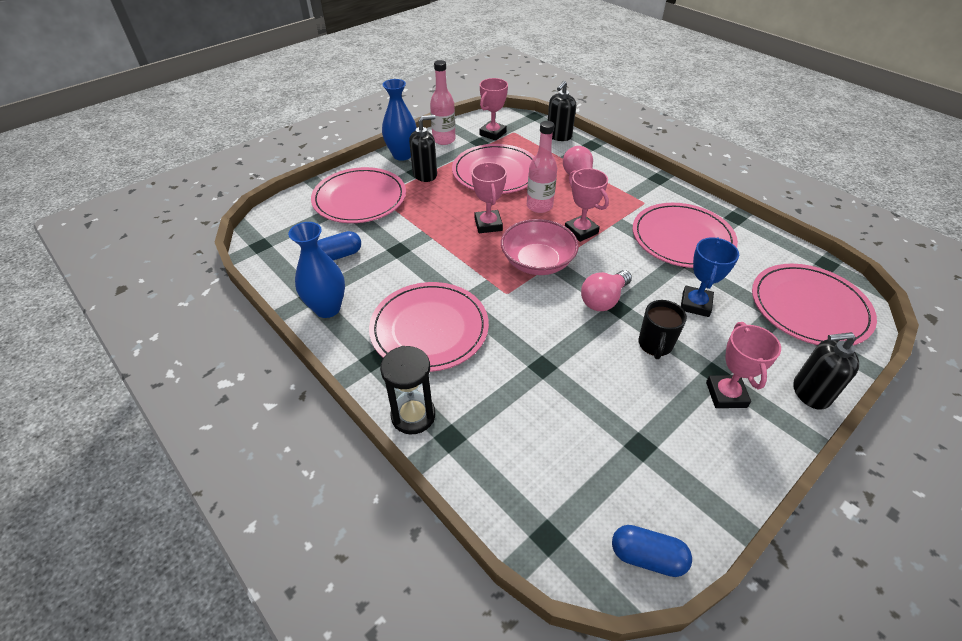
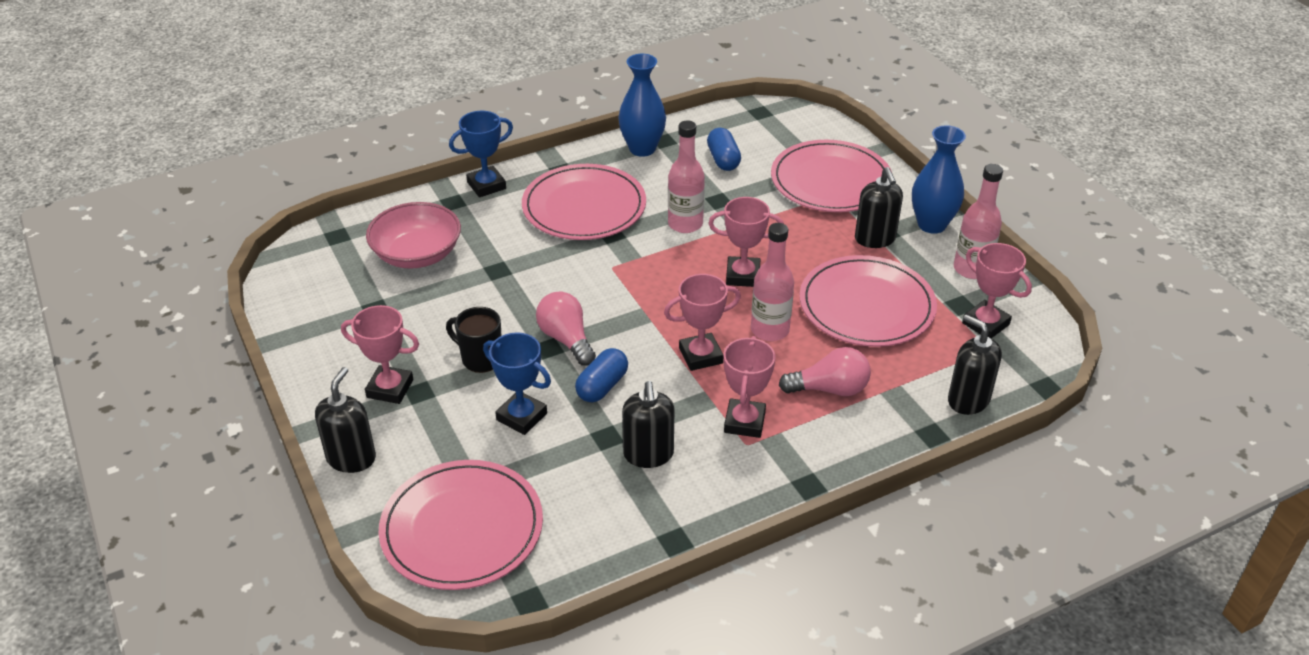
camera: 105 degrees right, 5 degrees down
black hourglass [380,346,435,434] -> blue trophy [449,111,513,197]
pink bowl [501,219,579,275] -> pink bowl moved to [366,202,461,269]
blue capsule [612,525,692,577] -> blue capsule moved to [575,348,628,402]
pink plate [633,203,738,268] -> black soap dispenser [622,381,675,468]
none -> pink bottle [668,120,705,233]
none -> pink trophy [724,336,775,438]

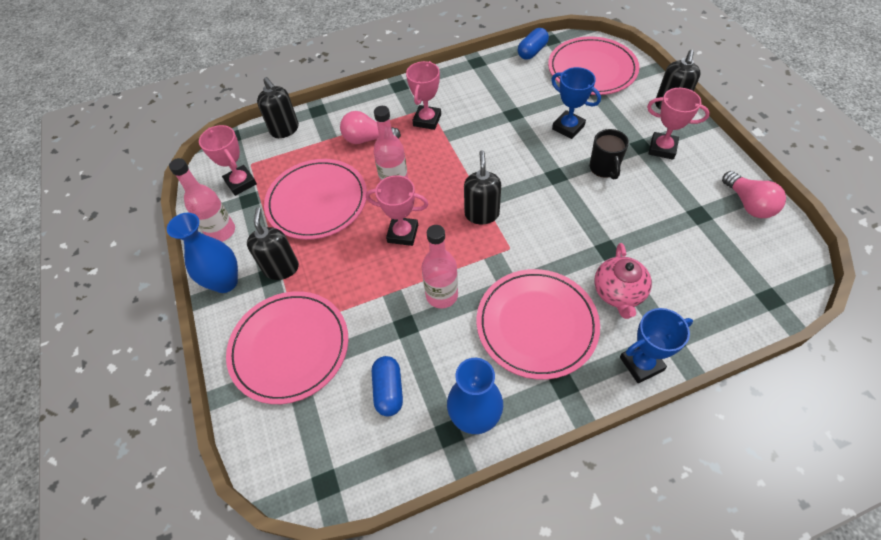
camera: 170 degrees left, 15 degrees up
pink bowl [366,202,461,269] -> none
black mug [446,307,501,373] -> black mug turned 45 degrees clockwise [590,129,629,180]
pink light bulb [536,292,596,366] -> pink light bulb moved to [722,171,786,218]
blue capsule [575,348,628,402] -> blue capsule moved to [518,28,549,60]
black soap dispenser [622,381,675,468] -> black soap dispenser moved to [464,150,501,224]
pink trophy [664,274,741,371] -> none
none -> pink teapot [594,243,652,319]

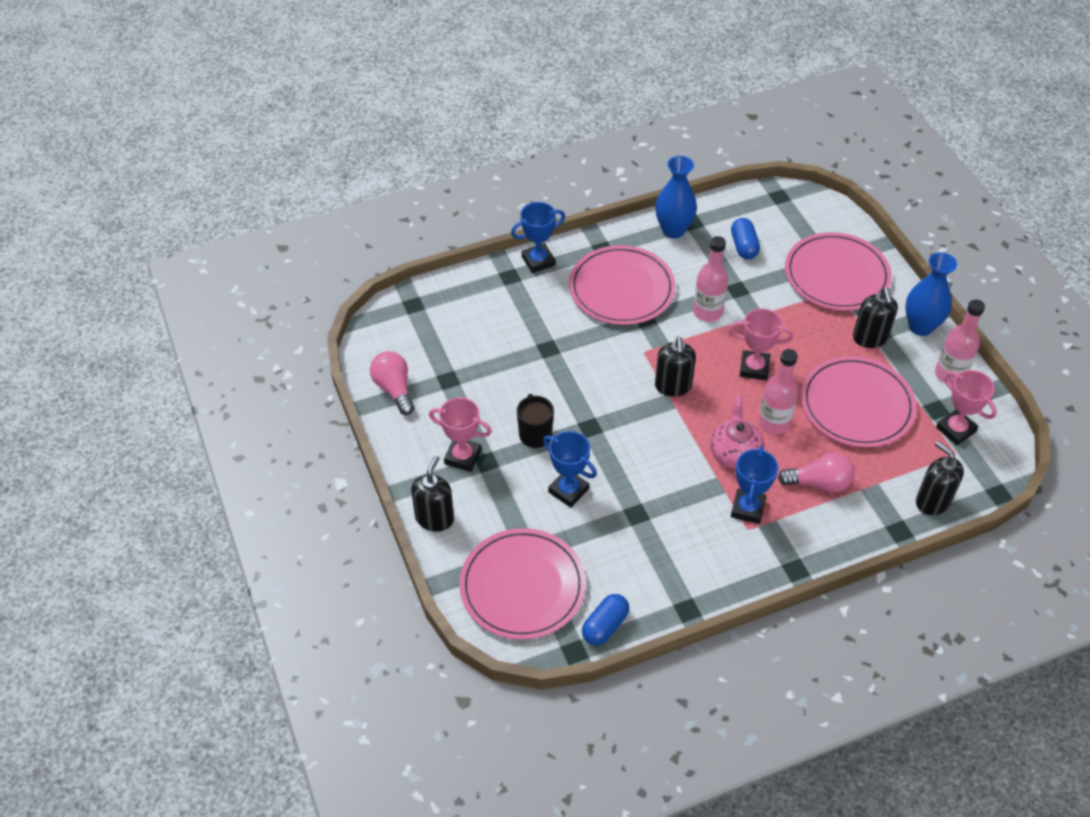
camera: 175 degrees right, 5 degrees down
pink trophy [406,61,441,130] -> blue trophy [731,446,778,524]
pink teapot [594,243,652,319] -> pink teapot moved to [710,395,764,479]

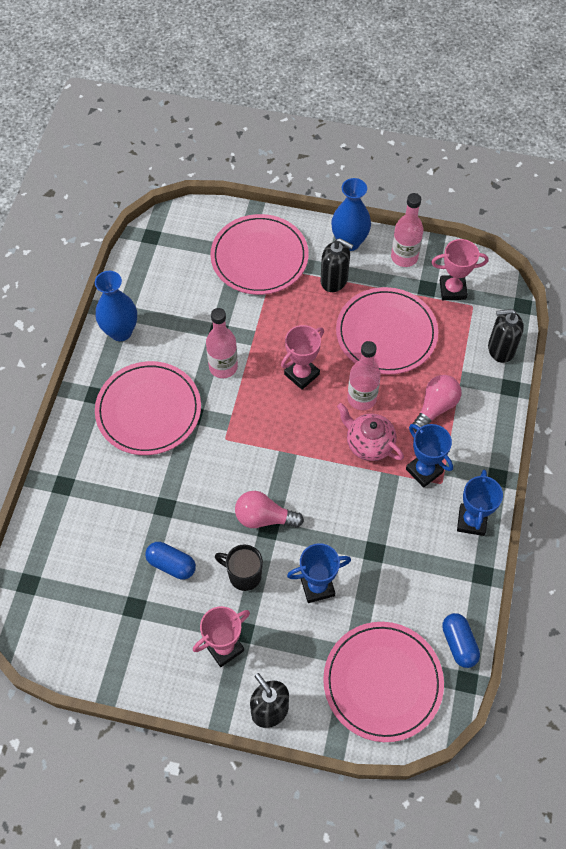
camera: 55 degrees left, 10 degrees up
pink light bulb [370,351,414,415] -> pink light bulb moved to [235,491,304,528]
blue trophy [511,202,565,273] -> blue trophy moved to [457,470,503,536]
black soap dispenser [655,337,696,397] -> none
blue capsule [731,218,760,259] -> blue capsule moved to [145,542,196,580]

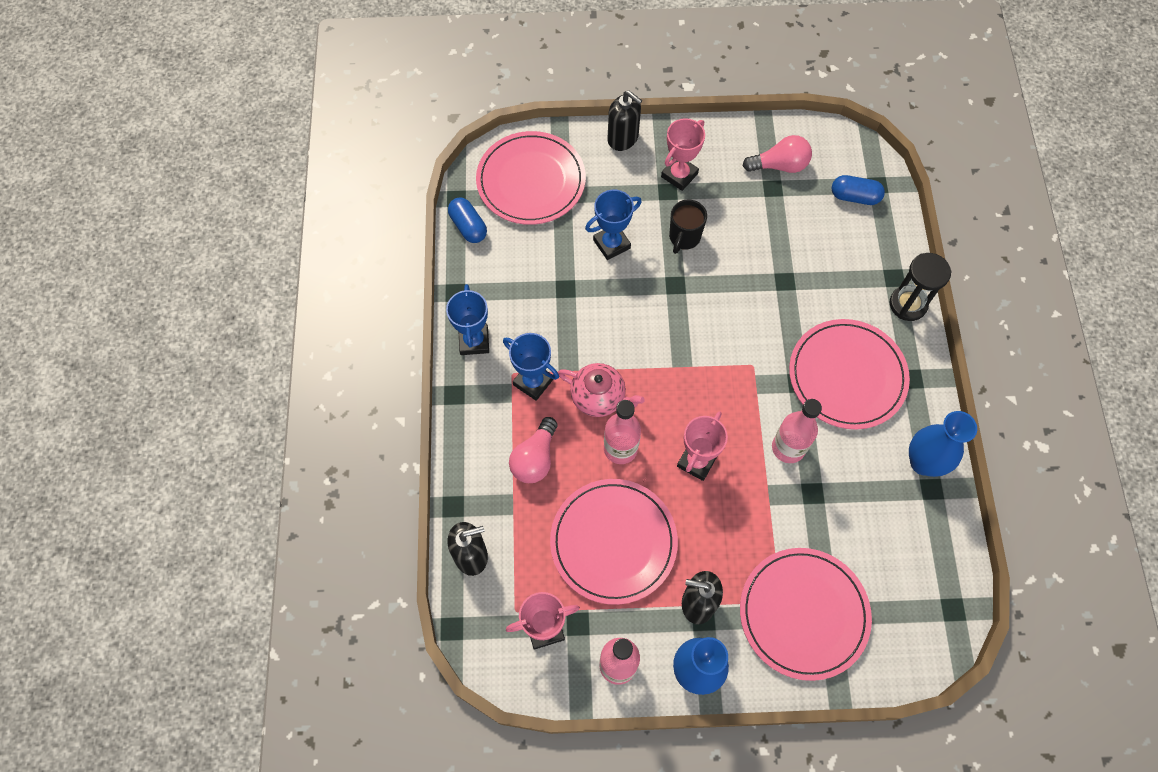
camera: 165 degrees right, 5 degrees up
blue capsule [145,542,196,580] -> blue capsule moved to [832,175,885,205]
black mug [215,544,263,591] -> black mug turned 105 degrees clockwise [669,199,707,254]
pink light bulb [235,491,304,528] -> pink light bulb moved to [743,135,812,173]
none -> black hourglass [890,253,952,321]

